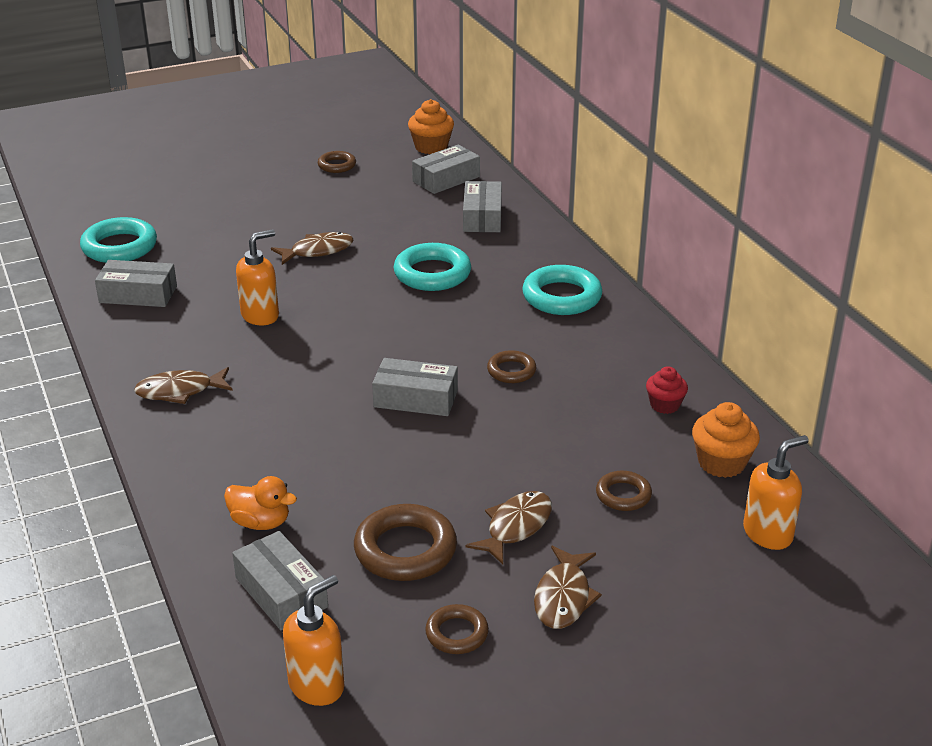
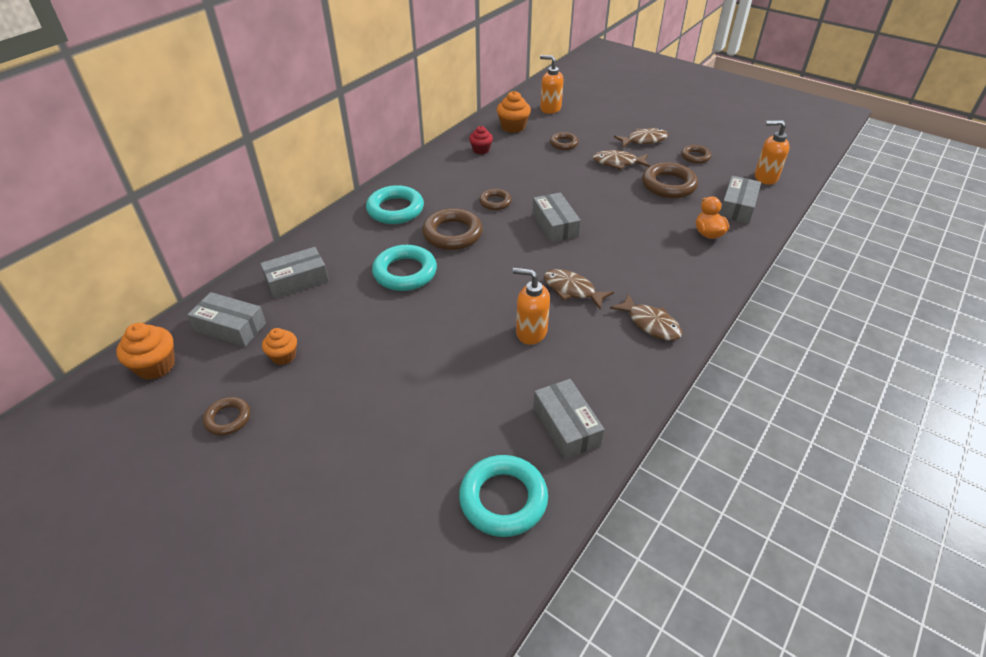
camera: 120 degrees left, 10 degrees up
brown fish [271,232,354,265] -> brown fish moved to [544,269,614,309]
none -> orange cupcake [262,328,297,365]
none -> brown ring [422,208,483,250]

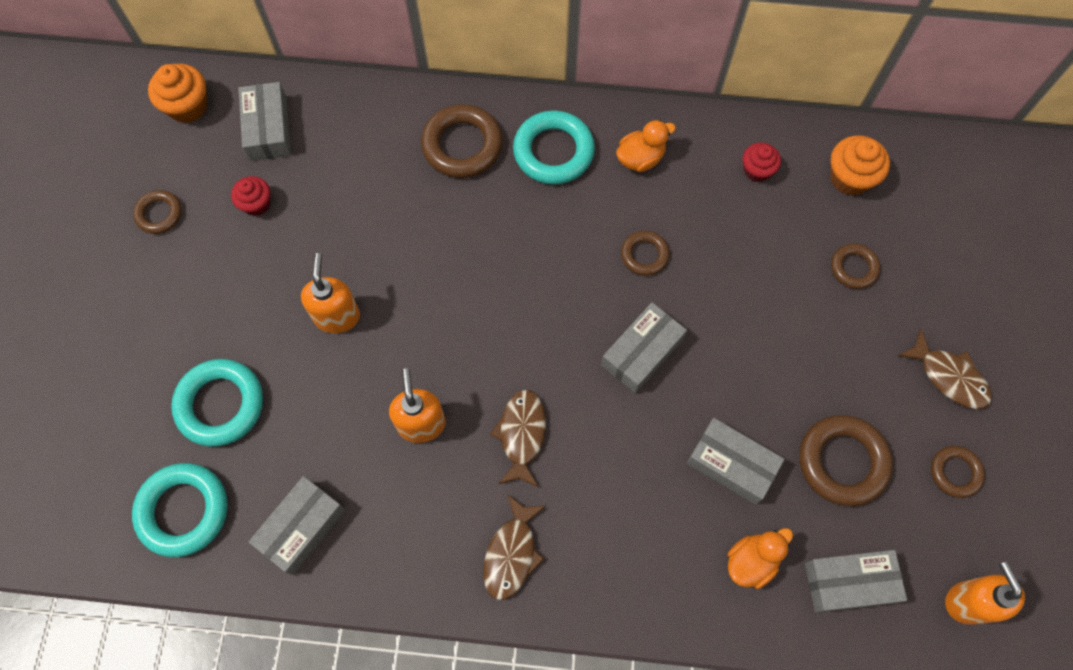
camera: 60 degrees right, 25 degrees up
grey box [260,247,329,299] -> grey box moved to [687,418,785,505]
orange cupcake [262,328,297,365] -> red cupcake [231,176,270,216]
turquoise ring [372,245,437,291] -> turquoise ring moved to [171,359,263,446]
brown ring [422,208,483,250] -> brown ring moved to [421,104,503,178]
orange soap dispenser [540,55,564,114] -> orange soap dispenser moved to [301,253,360,333]
brown fish [592,150,650,170] -> none
none -> orange duck [616,120,676,172]

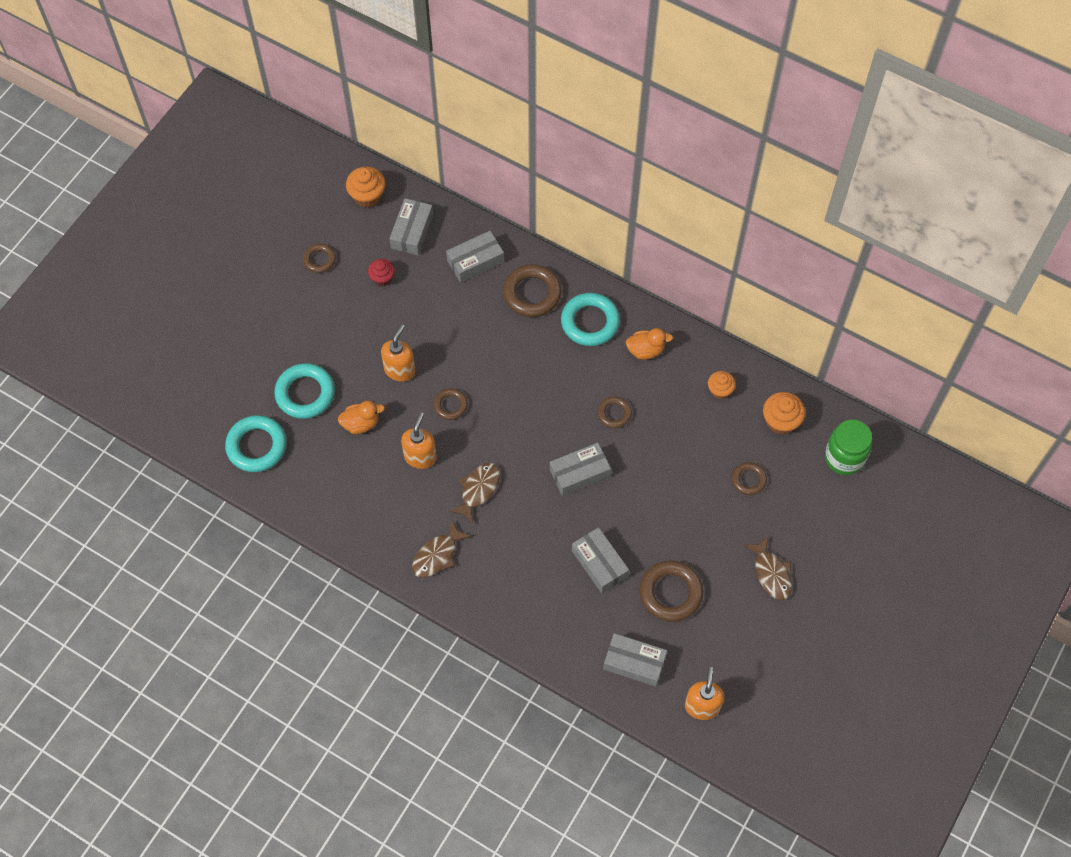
camera: 25 degrees right, 5 degrees down
grey box [249,476,346,575] -> grey box moved to [446,231,504,283]
orange duck [728,528,793,589] -> orange duck moved to [338,401,385,434]
red cupcake [742,143,781,182] -> orange cupcake [708,371,736,399]
brown ring [931,446,985,498] -> brown ring moved to [433,388,468,420]
none -> green jar [825,420,872,475]

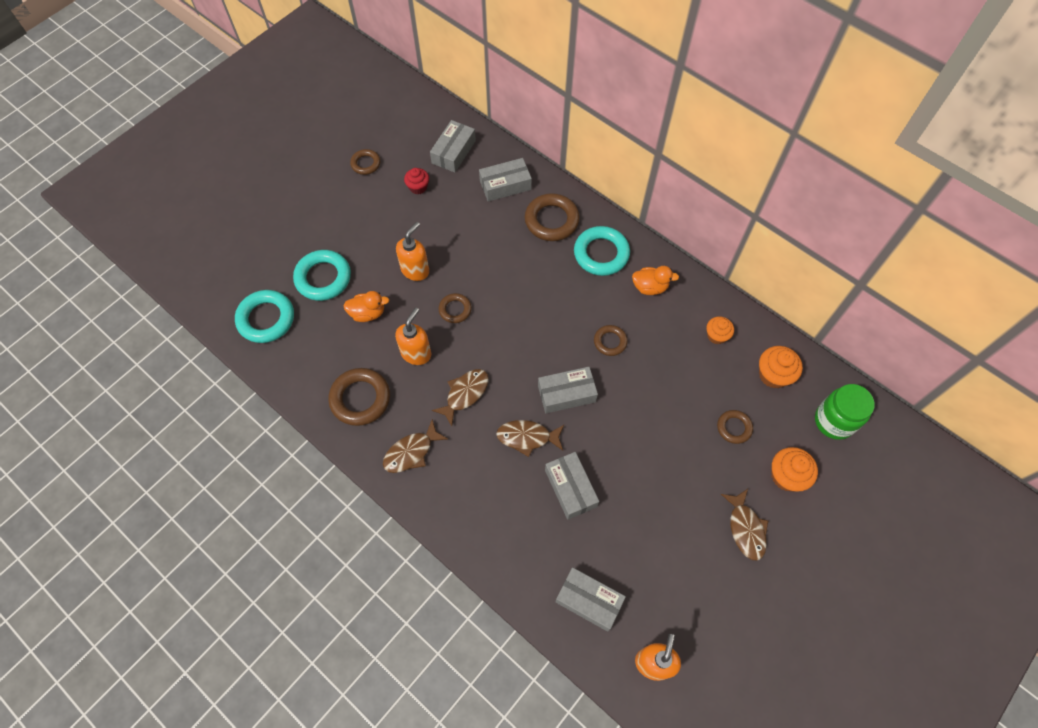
camera: 10 degrees right, 0 degrees up
orange cupcake [346,167,386,208] -> orange cupcake moved to [771,447,818,492]
brown ring [640,561,703,622] -> brown ring moved to [328,368,390,426]
none -> brown fish [496,420,564,457]

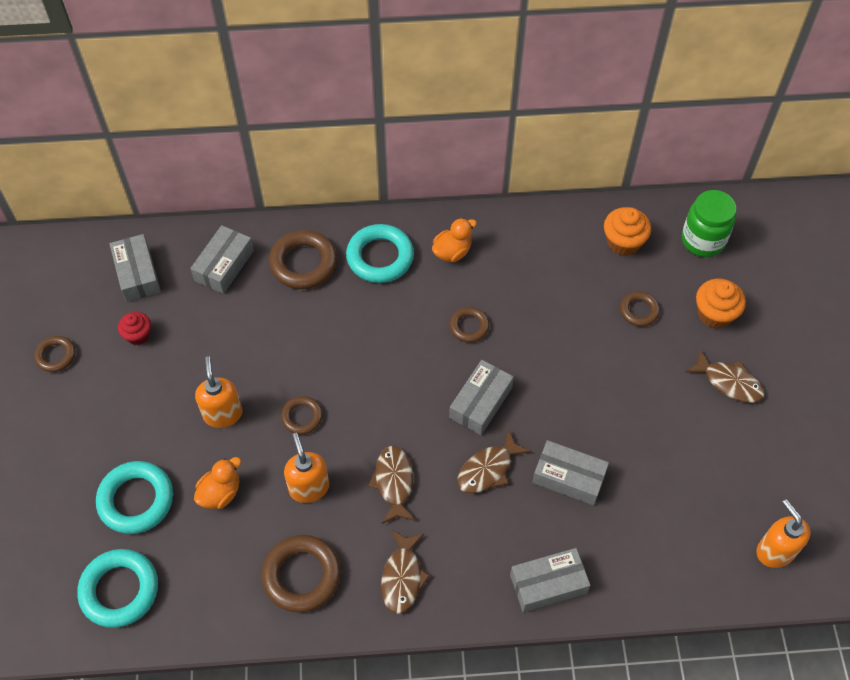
camera: 45 degrees left, 5 degrees down
grey box [555,567,626,632] -> grey box moved to [510,548,591,612]
orange cupcake [707,316,734,344] -> none

